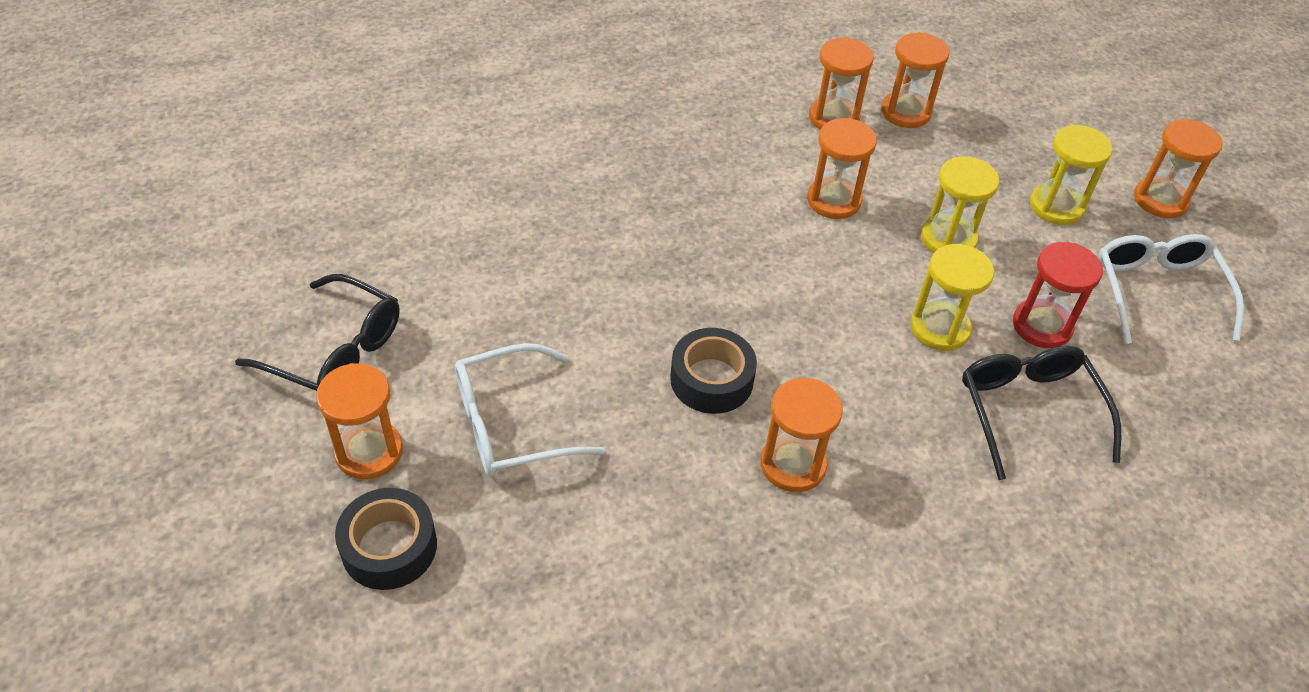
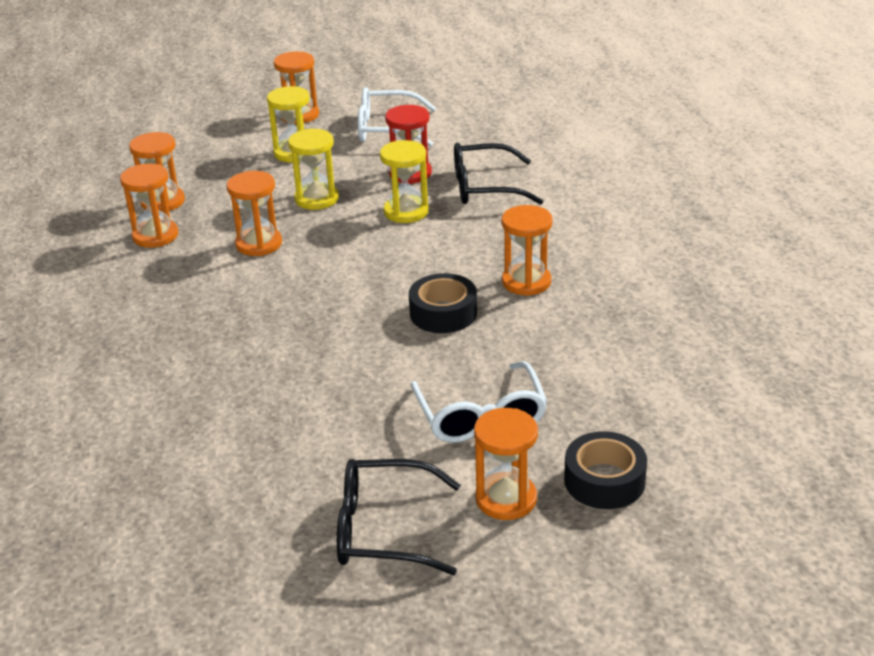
camera: 80 degrees left, 15 degrees down
black glasses [235,274,400,391] -> black glasses turned 120 degrees counterclockwise [337,459,460,575]

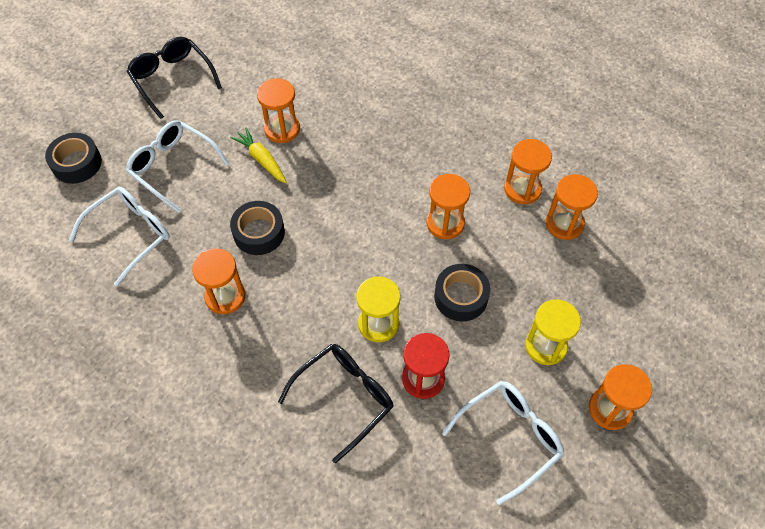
camera: 140 degrees right, 25 degrees up
yellow hourglass [288,128,339,210] -> black tape [434,264,490,321]
black glasses [337,459,460,575] -> black glasses turned 90 degrees counterclockwise [127,37,222,119]
orange hourglass [474,408,538,520] -> orange hourglass moved to [257,78,300,143]
none -> white glasses [69,187,170,286]
none -> yellow carrot [230,127,287,184]

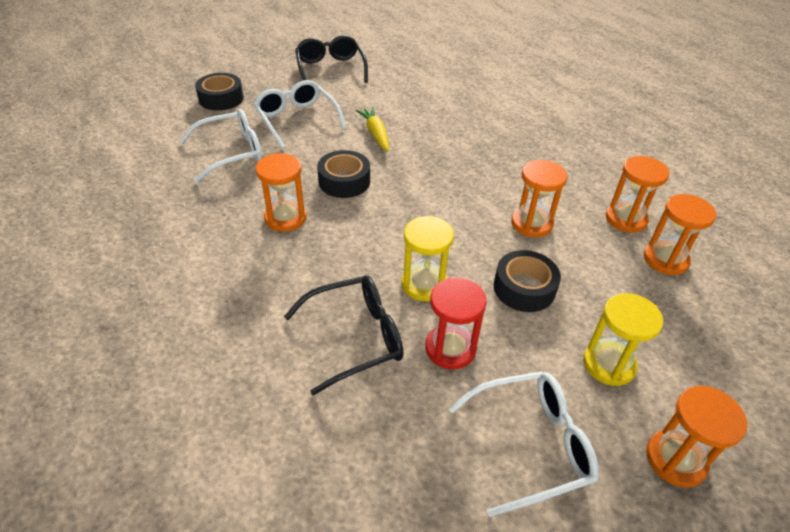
camera: 20 degrees right, 15 degrees down
orange hourglass [257,78,300,143] -> none

